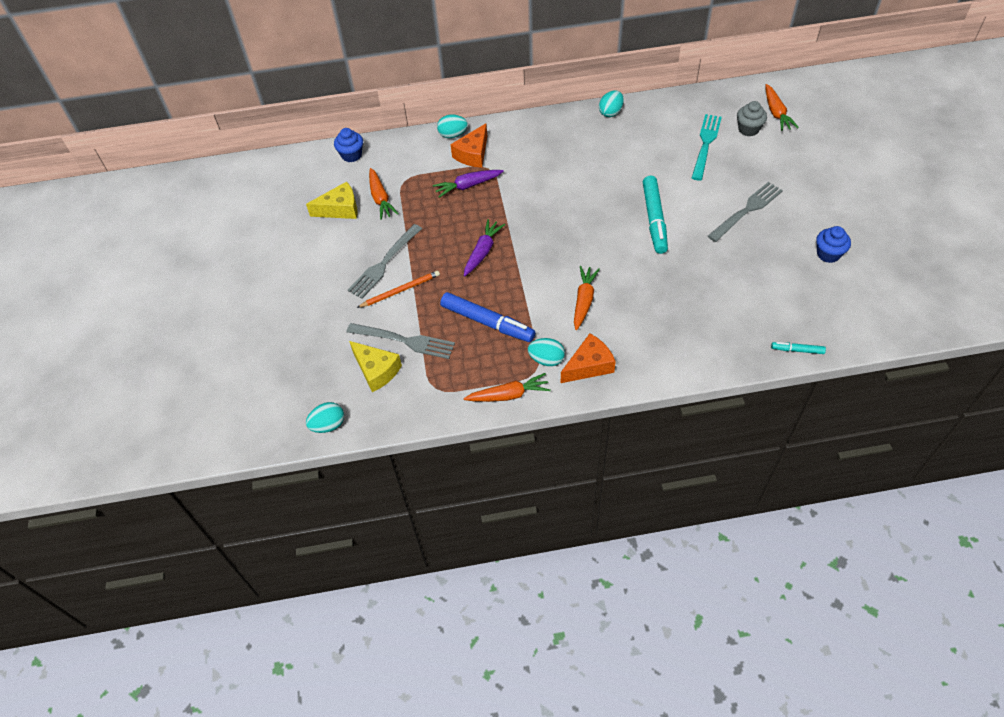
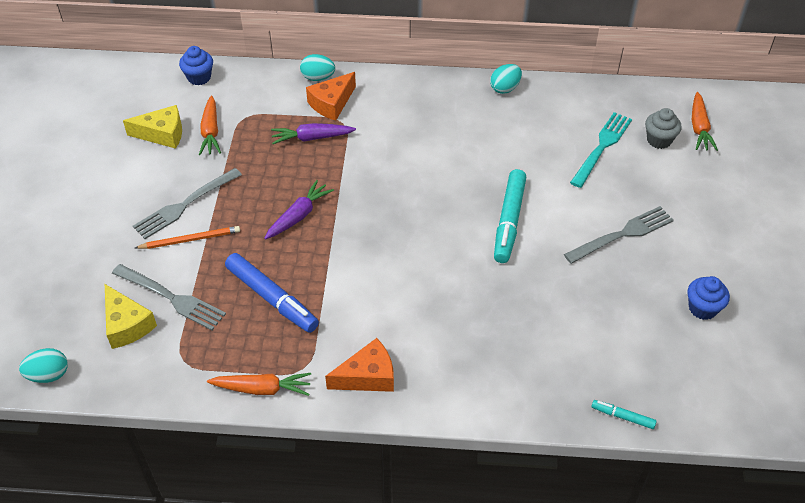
camera: 10 degrees right, 5 degrees down
turquoise egg [528,338,565,366] -> none
orange carrot [574,266,600,330] -> none

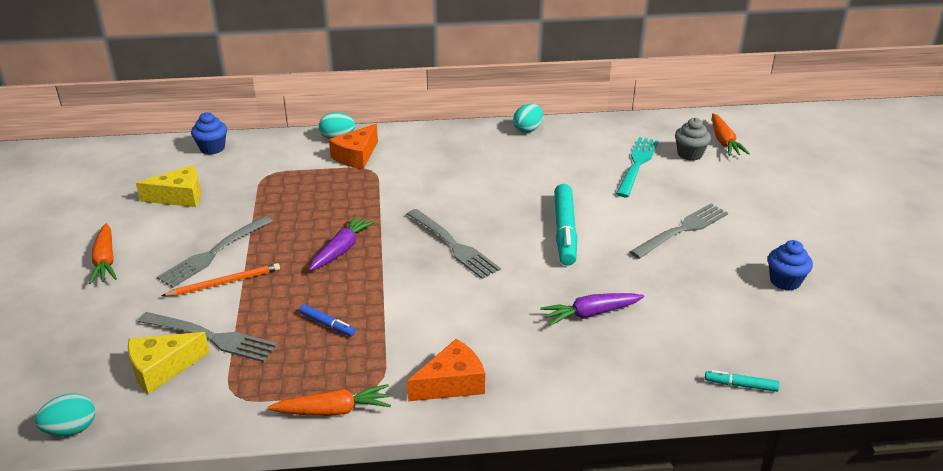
camera: 10 degrees left, 15 degrees down
yellow cheese [105,284,157,349] -> yellow cheese turned 105 degrees clockwise [128,332,210,394]
orange carrot [199,96,221,155] -> orange carrot moved to [89,223,117,284]
blue marker [225,253,319,333] -> blue marker [299,304,355,336], size x0.48
purple carrot [271,123,356,144] -> purple carrot moved to [540,293,644,326]
none -> grey fork [407,209,501,279]

